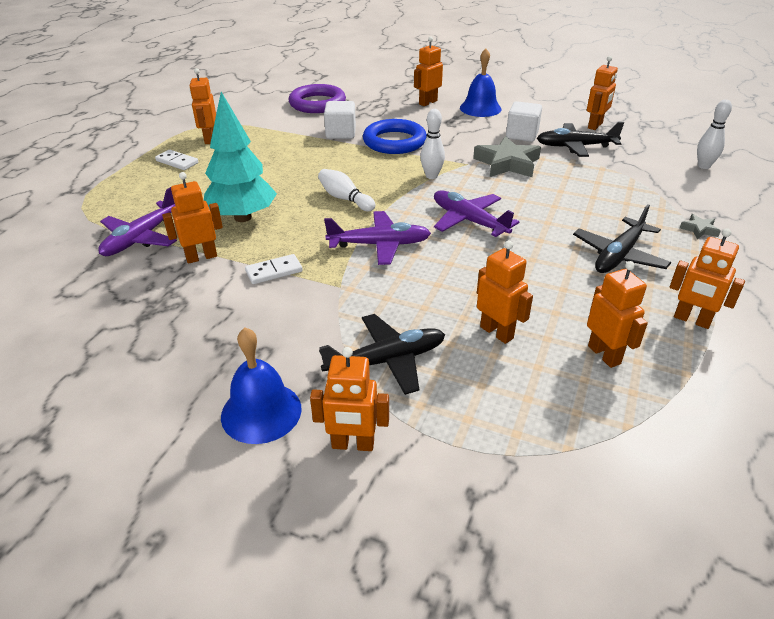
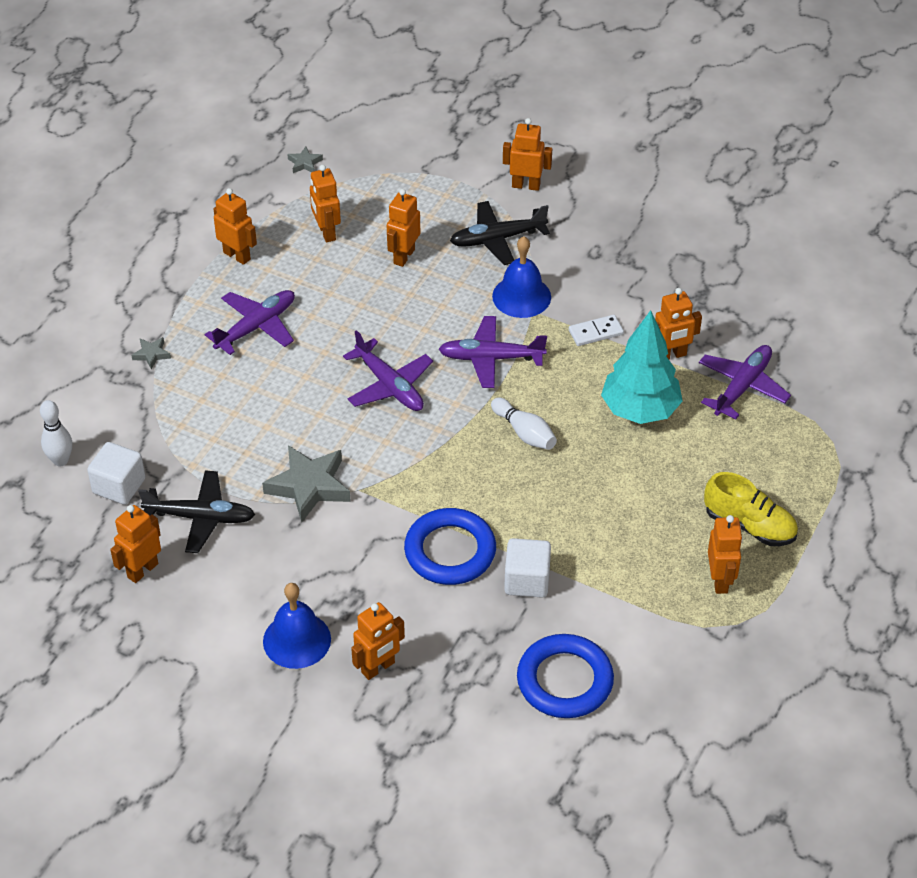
camera: 175 degrees left, 10 degrees up
white domino [155,150,198,170] -> yellow shoe [704,472,798,546]
blue bell [221,328,302,444] -> blue bell moved to [492,236,551,318]
purple ring [289,84,346,113] -> blue ring [517,634,614,718]
white bowling pin [420,109,445,179] -> none
orange robot [477,241,533,344] -> orange robot turned 60 degrees clockwise [387,189,420,267]
white cube [506,101,542,142] -> white cube moved to [87,442,145,505]
black plane [573,204,671,273] -> purple plane [205,290,295,355]
none -> grey star [287,147,323,173]

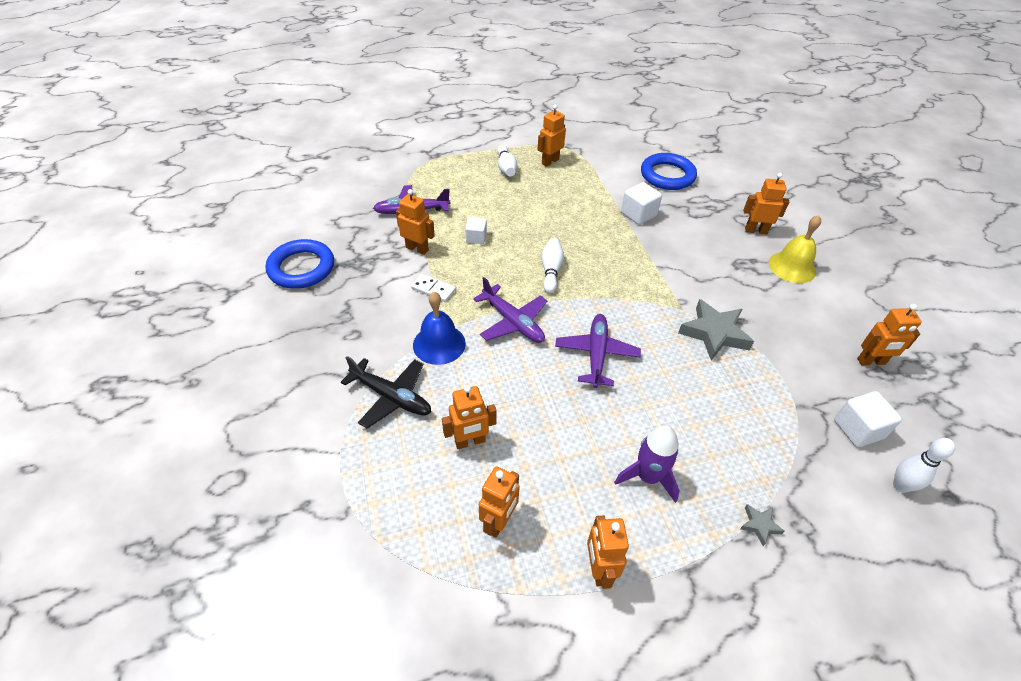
camera: 135 degrees left, 0 degrees up
black plane [138,470,255,553] -> none
purple plane [205,290,295,355] -> purple rocket [614,426,680,503]
blue bell [263,583,331,669] -> yellow bell [769,215,821,283]
grey star [287,147,323,173] -> none
blue ring [404,508,496,585] -> blue ring moved to [266,239,334,289]
orange robot [503,118,552,191] -> none
turquoise tree [601,310,683,424] -> white cube [465,217,487,244]
yellow shoe [704,472,798,546] -> white bowling pin [497,145,517,176]

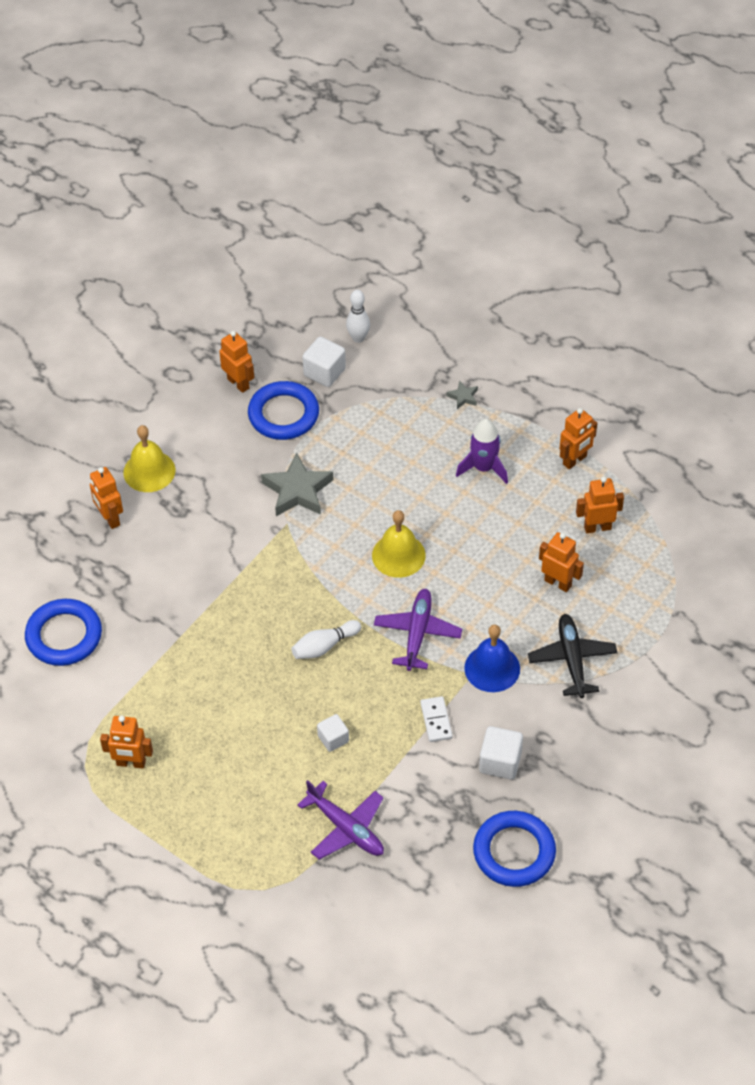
camera: 125 degrees left, 5 degrees up
orange robot [396,189,435,255] -> none
white bowling pin [497,145,517,176] -> none
purple plane [555,314,641,388] -> yellow bell [372,510,426,578]
white cube [621,182,662,225] -> white cube moved to [479,726,523,780]
none -> blue ring [248,381,319,440]

